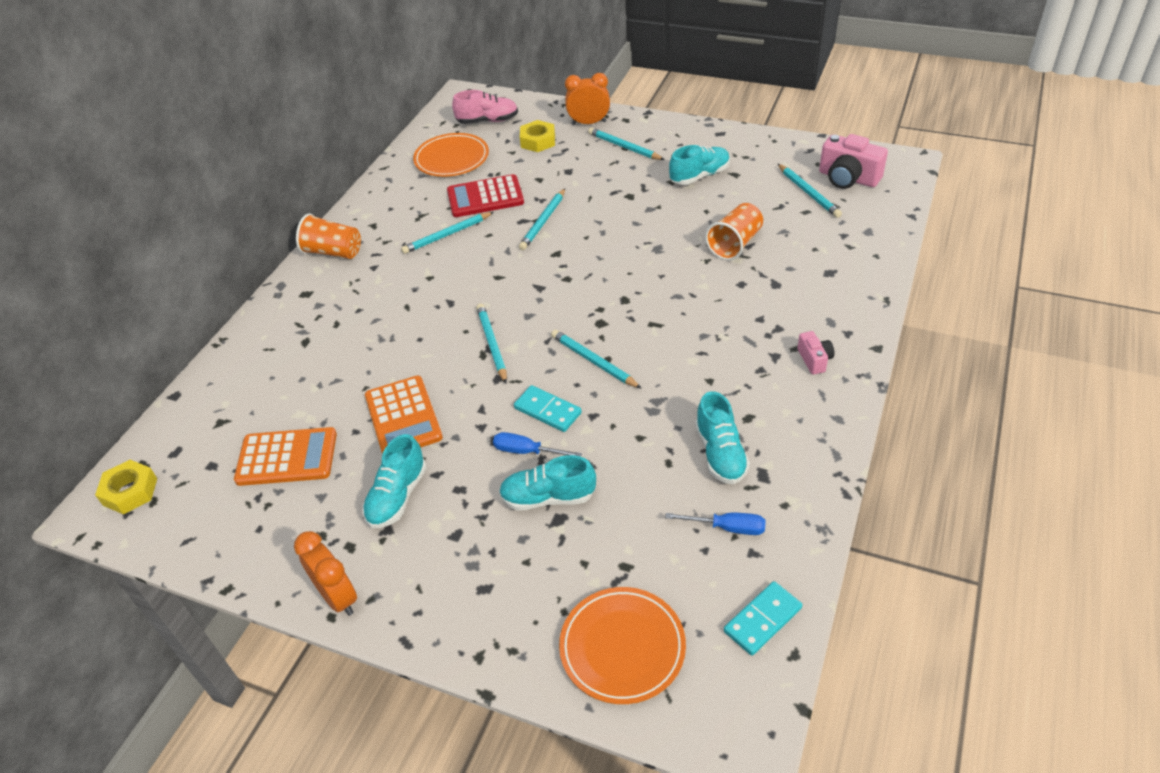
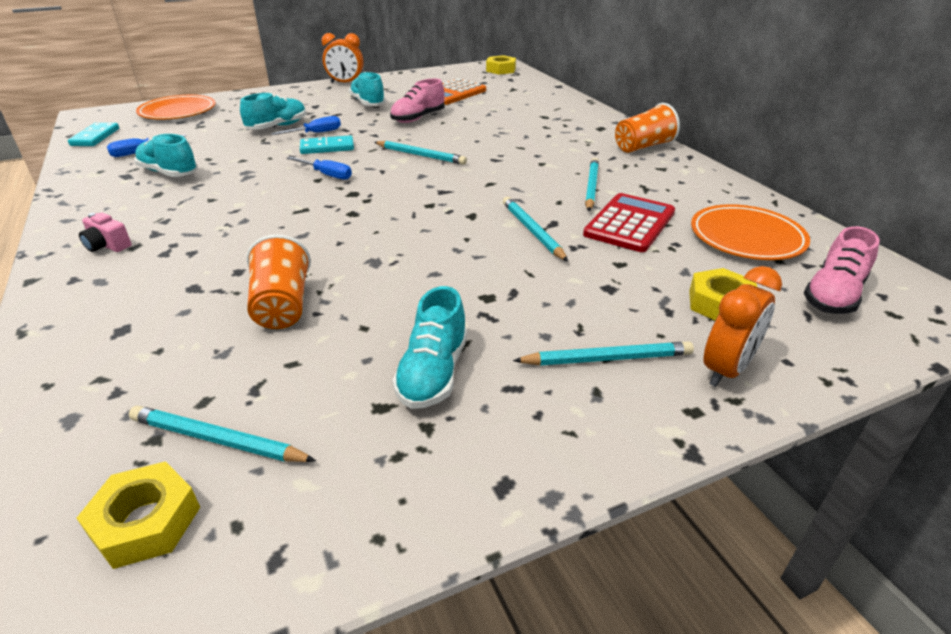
camera: 130 degrees right, 10 degrees down
orange calculator [365,376,443,454] -> pink shoe [390,79,445,123]
turquoise pencil [551,330,642,389] -> blue screwdriver [287,156,352,180]
pink camera [819,134,888,189] -> yellow nut [77,461,200,569]

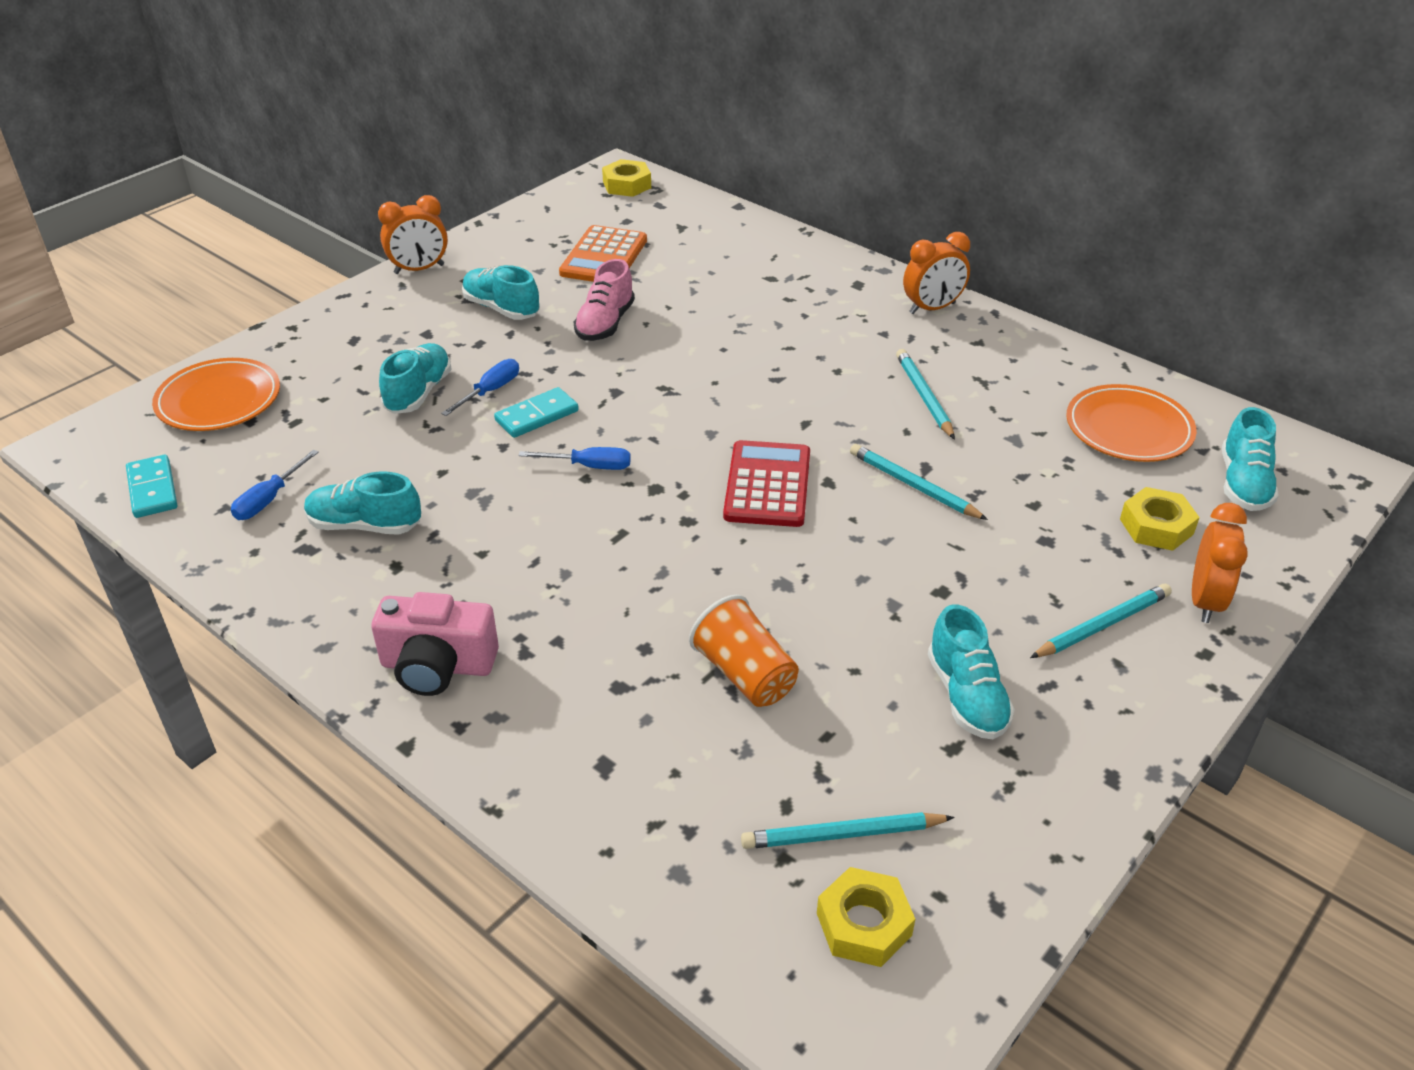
camera: 25 degrees left, 5 degrees up
pink camera [79,212,132,252] -> pink camera [371,592,499,696], size x1.85
turquoise pencil [374,141,467,165] -> none
red calculator [583,193,675,252] -> red calculator moved to [723,440,810,527]
orange cup [615,103,680,153] -> orange clock [903,232,970,314]
pink shoe [804,226,880,314] -> turquoise shoe [1222,407,1279,511]

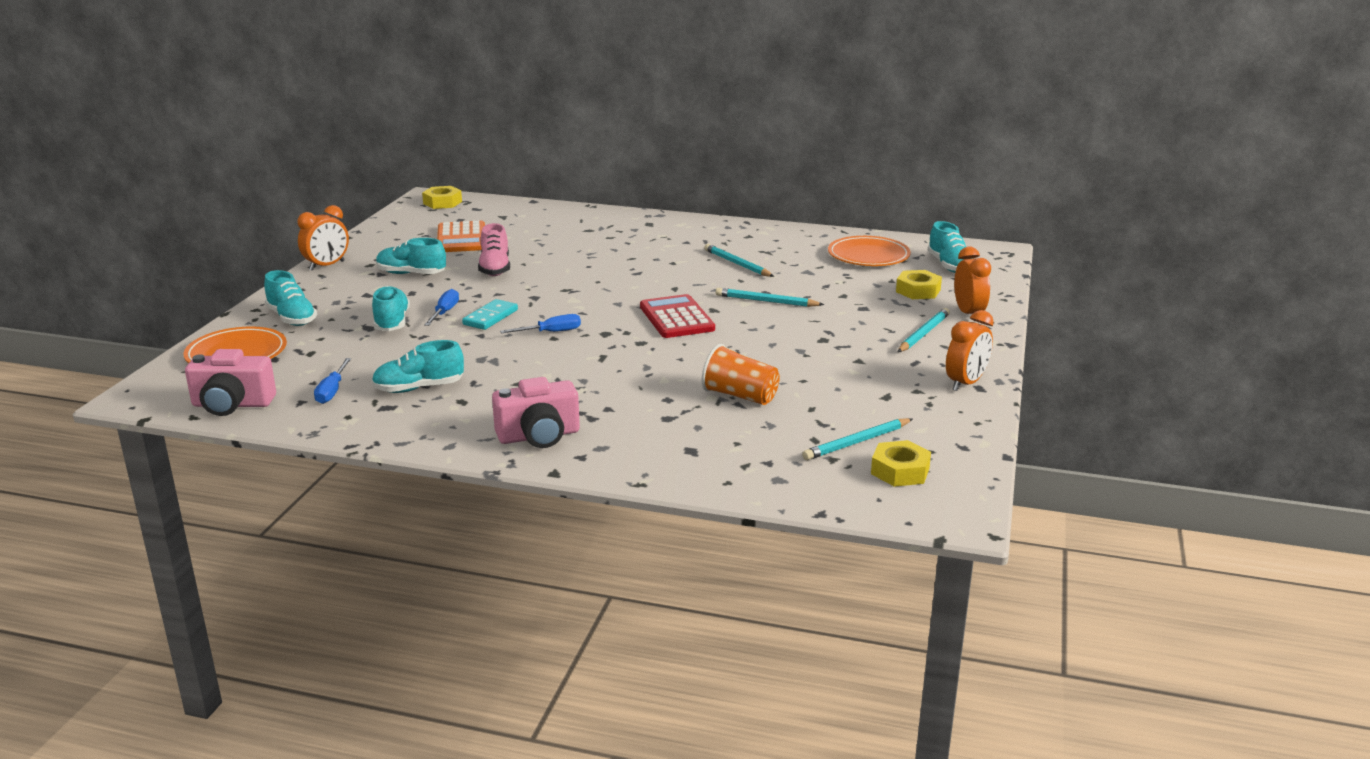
camera: 25 degrees left, 15 degrees down
turquoise domino [126,455,177,518] -> pink camera [185,349,276,416]
orange clock [903,232,970,314] -> orange clock moved to [946,310,994,391]
turquoise shoe [928,605,1015,739] -> turquoise shoe moved to [264,270,317,326]

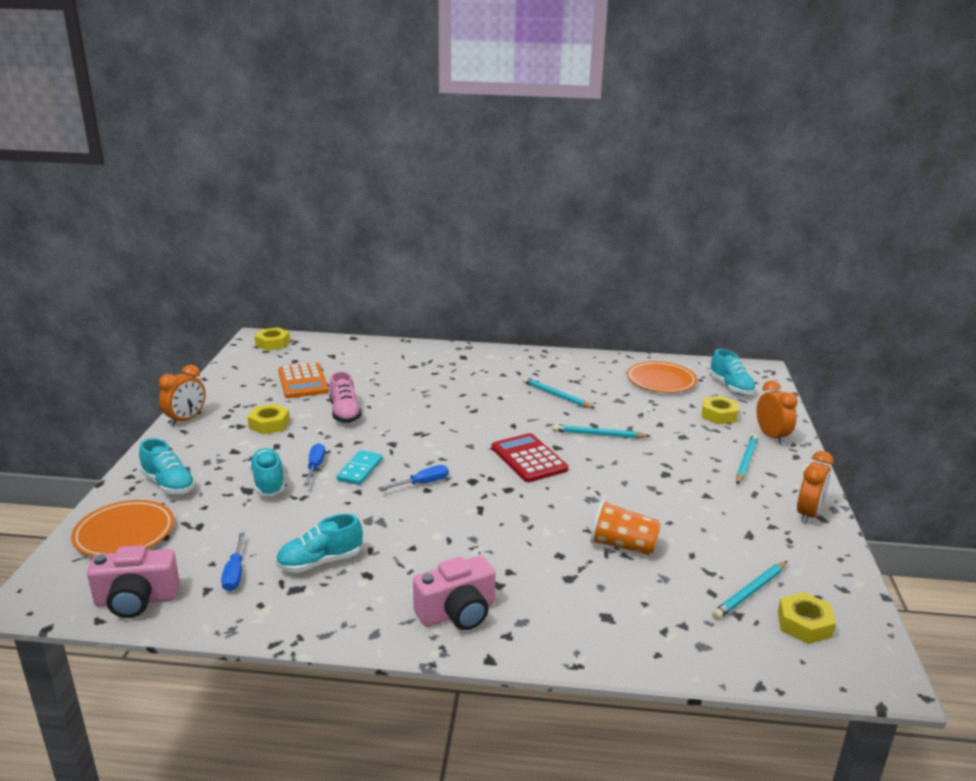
camera: 10 degrees left, 0 degrees up
turquoise shoe [376,238,446,274] -> yellow nut [248,404,290,435]

